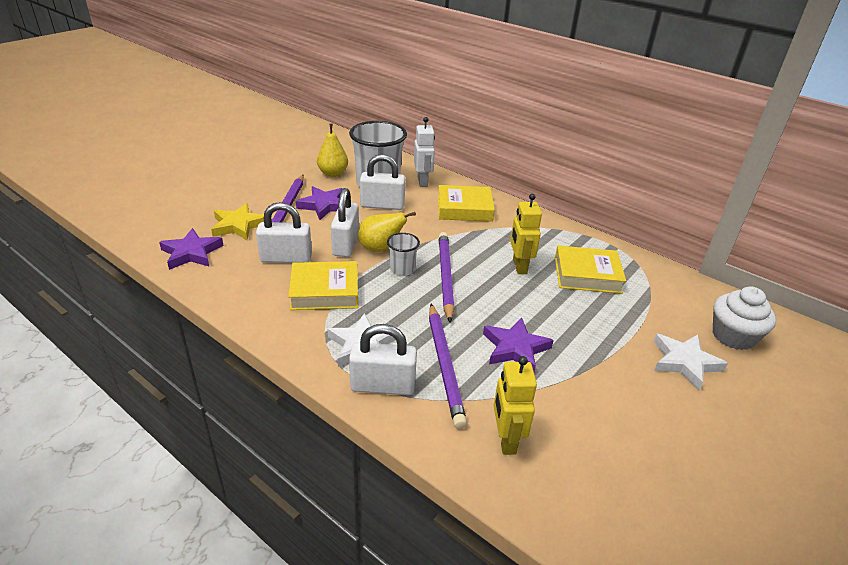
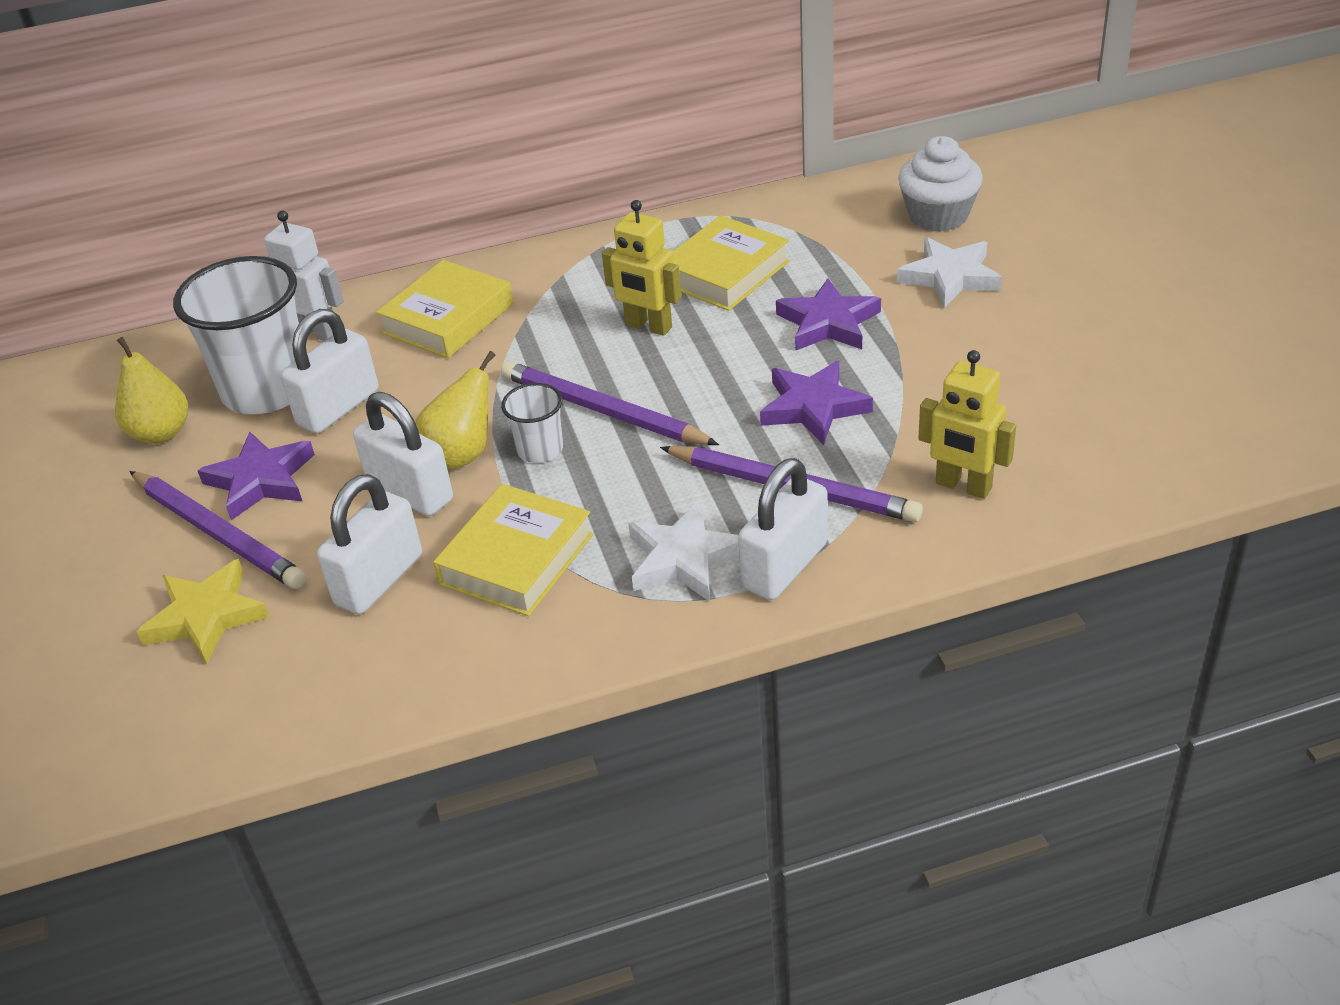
camera: 50 degrees left, 5 degrees up
purple star [159,228,224,270] -> purple star moved to [776,278,881,350]

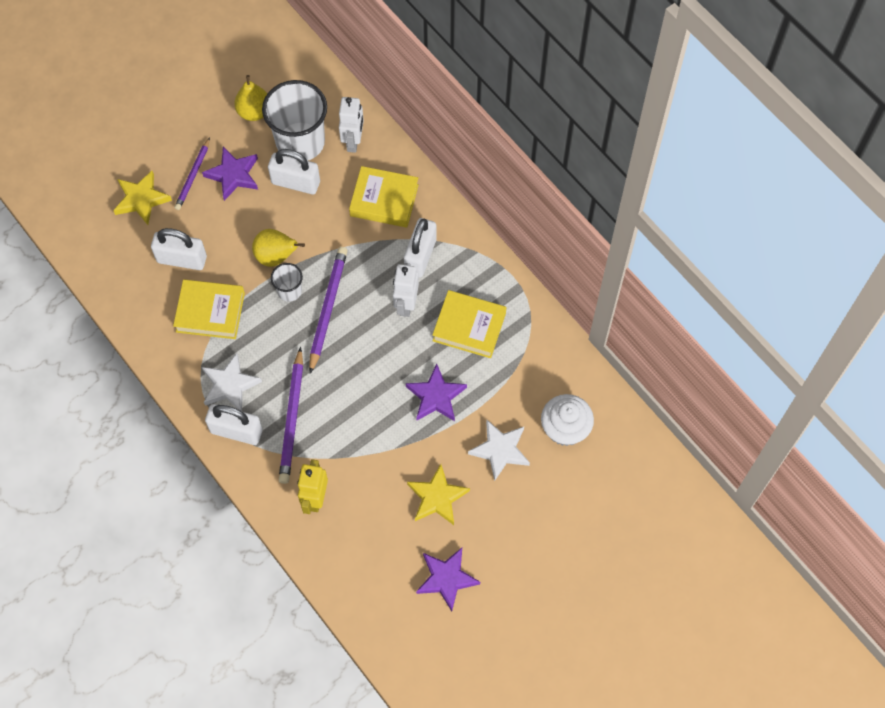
camera: 65 degrees right, 25 degrees up
purple pencil [129,471,306,589] -> purple pencil [174,137,210,210], size x0.64
white padlock [353,392,453,516] -> white padlock moved to [404,218,437,278]
yellow robot [602,200,681,336] -> white robot [393,263,419,317]
purple star [760,361,873,445] -> purple star moved to [416,548,480,611]
none -> yellow star [407,464,470,525]

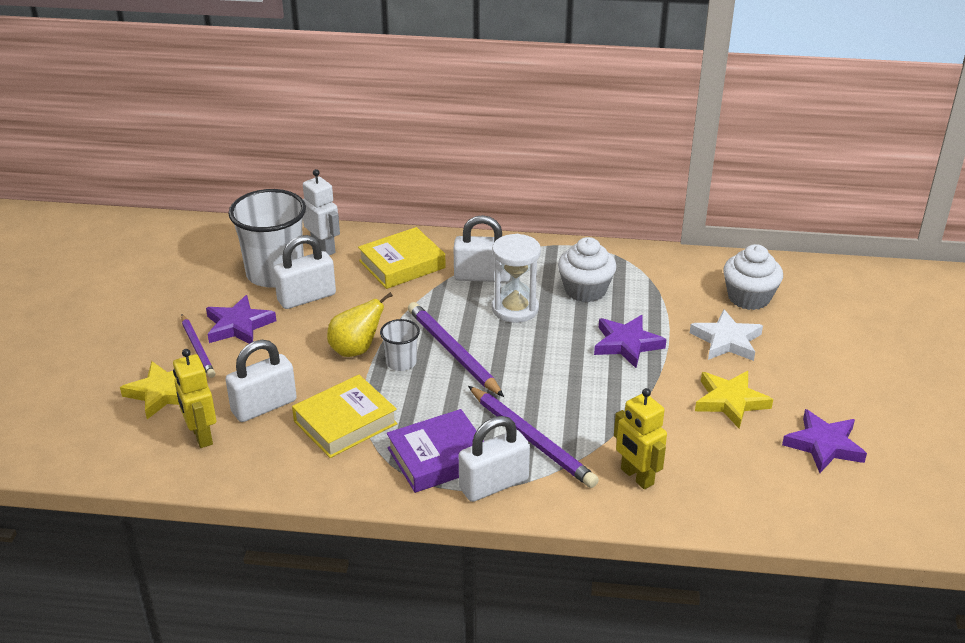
camera: 45 degrees left, 30 degrees down
white star [202,353,262,411] -> purple book [387,409,484,493]
yellow pear [234,75,267,121] -> none
white robot [393,263,419,317] -> white hourglass [492,234,541,323]
white padlock [404,218,437,278] -> white padlock turned 60 degrees counterclockwise [454,215,510,282]
yellow book [432,290,506,358] -> white cupcake [558,237,617,302]
none -> yellow robot [173,349,216,448]

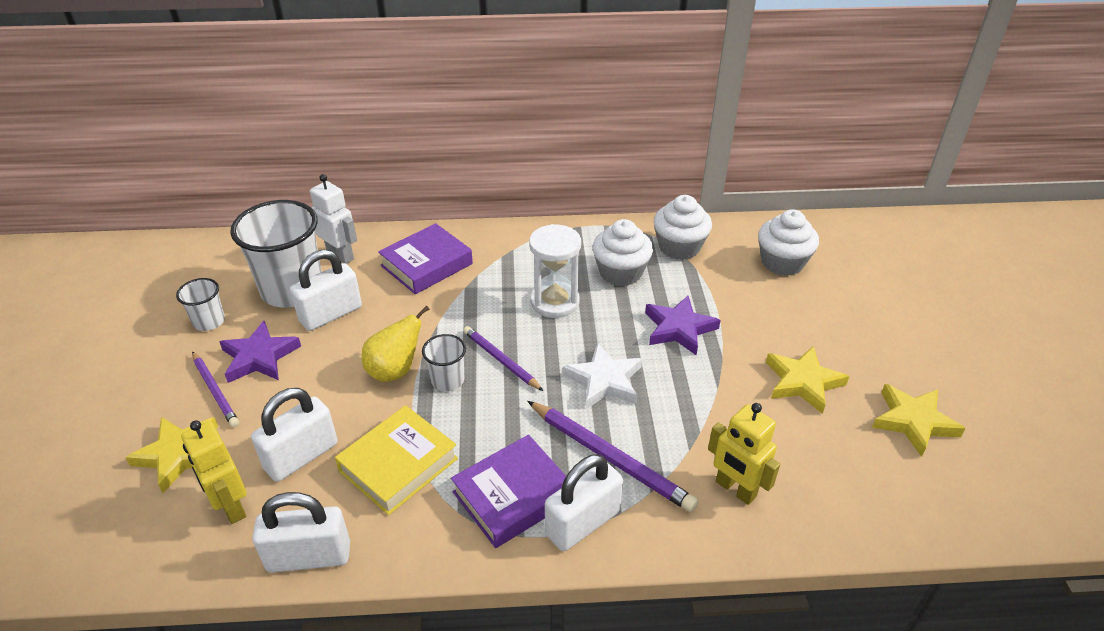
camera: 10 degrees left, 5 degrees up
yellow book [358,227,446,289] -> purple book [378,223,473,294]
purple pencil [408,302,504,397] -> purple pencil [463,326,543,391], size x0.64
white padlock [454,215,510,282] -> white padlock moved to [252,492,350,573]
white star [690,309,763,361] -> white star moved to [563,342,642,409]
purple star [782,409,867,473] -> yellow star [872,384,966,457]
none -> white cup [176,278,225,331]
none -> white cupcake [653,195,712,260]

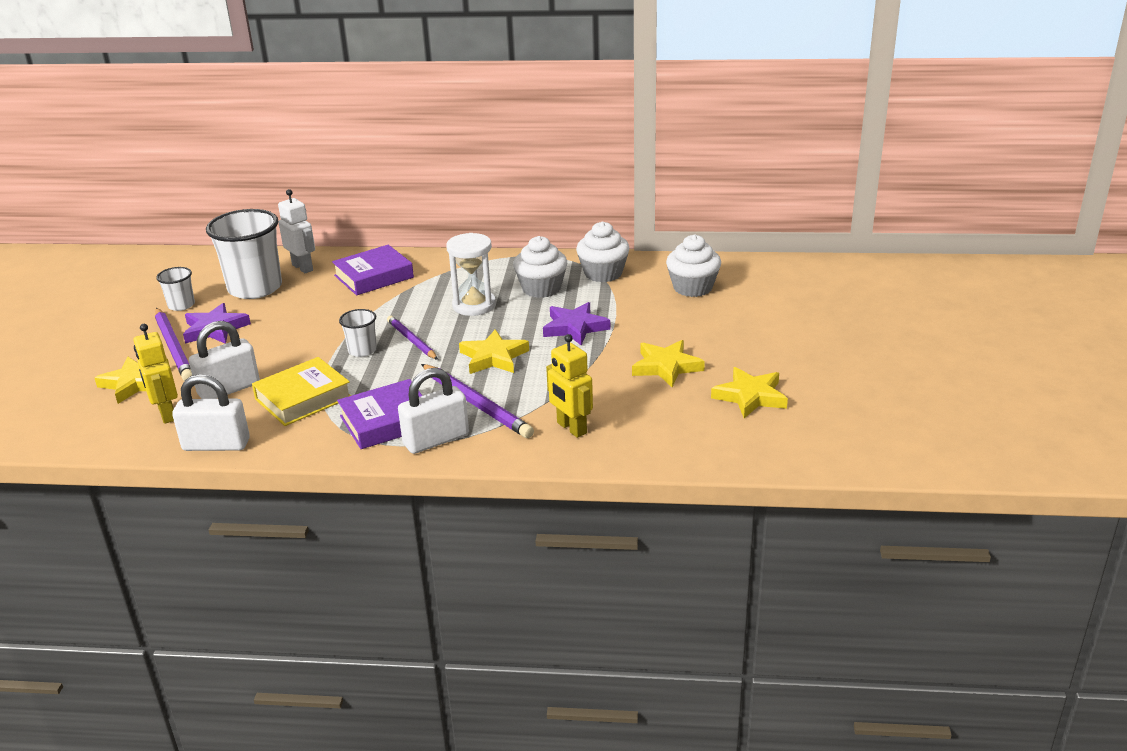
camera: 10 degrees right, 10 degrees down
purple pencil [192,351,239,427] -> purple pencil [155,308,192,381], size x1.56
white padlock [290,249,362,331] -> none
yellow pear [362,306,430,382] -> none
white star [563,342,642,409] -> yellow star [459,329,529,374]

